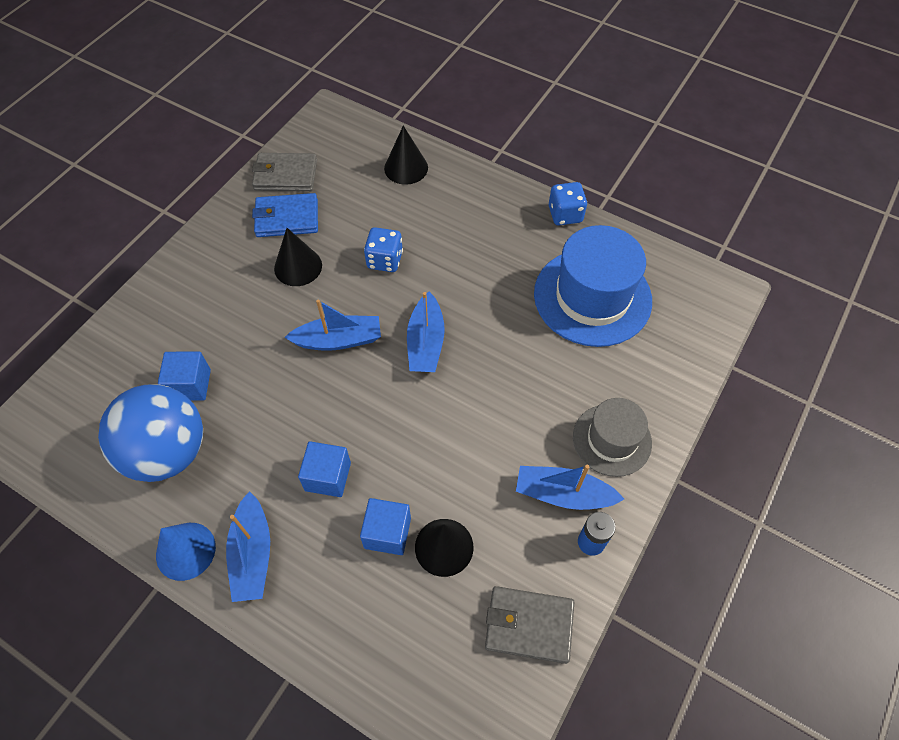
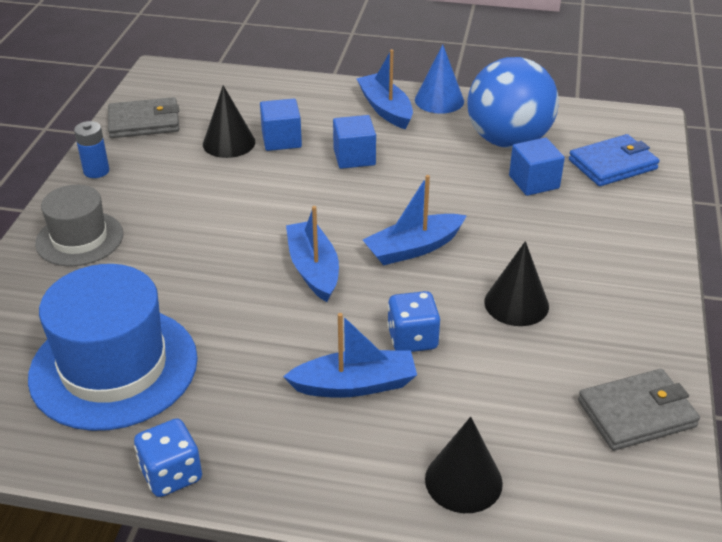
camera: 160 degrees right, 20 degrees down
blue wallet [252,193,318,237] -> blue wallet moved to [569,134,660,186]
blue boat [516,465,624,510] -> blue boat moved to [283,313,417,398]

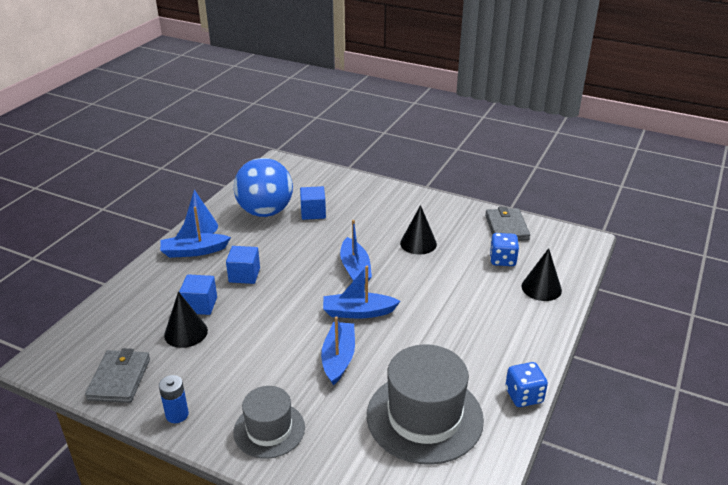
camera: 75 degrees left, 5 degrees down
blue hat [28,264,198,431] -> grey hat [367,344,484,465]
blue boat [283,313,417,398] -> blue boat moved to [321,316,355,385]
blue dice [387,291,440,352] -> blue dice moved to [490,233,519,266]
blue wallet [569,134,660,186] -> none

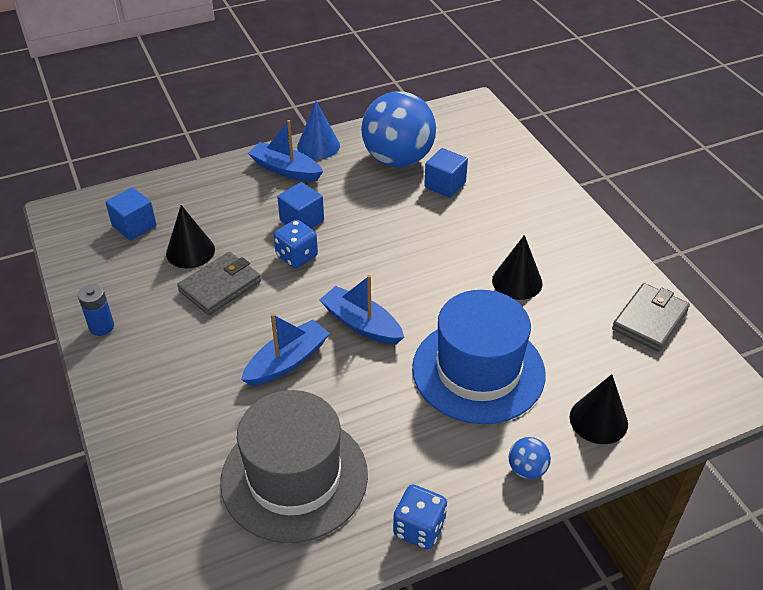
camera: 40 degrees right, 10 degrees up
grey wallet [85,348,150,403] -> grey wallet moved to [177,252,261,315]
blue cube [179,274,217,315] -> blue cube moved to [105,187,157,240]
grey hat [233,386,305,459] -> none
blue boat [340,220,372,284] -> none
blue dice [490,233,519,266] -> blue dice moved to [274,219,318,268]
none -> blue hat [412,290,546,424]
none -> blue ball [509,437,551,479]

